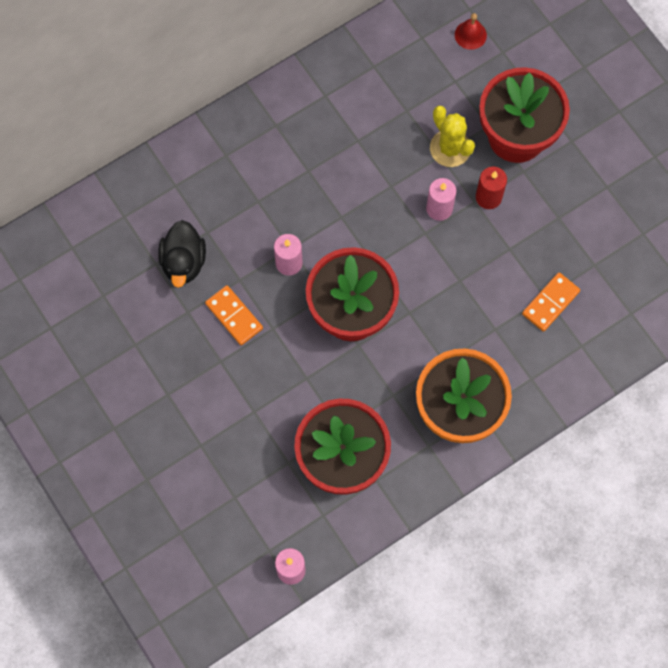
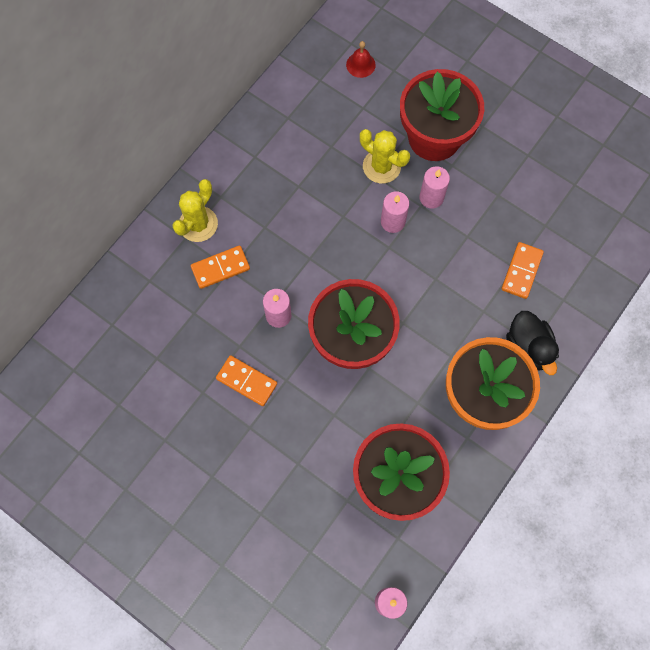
camera: 20 degrees left, 0 degrees up
black duck [158,220,206,288] -> black duck moved to [506,311,559,375]
red candle [476,166,507,209] -> pink candle [419,166,450,209]
none -> yellow cactus [172,179,218,242]
none -> orange domino [191,246,250,289]

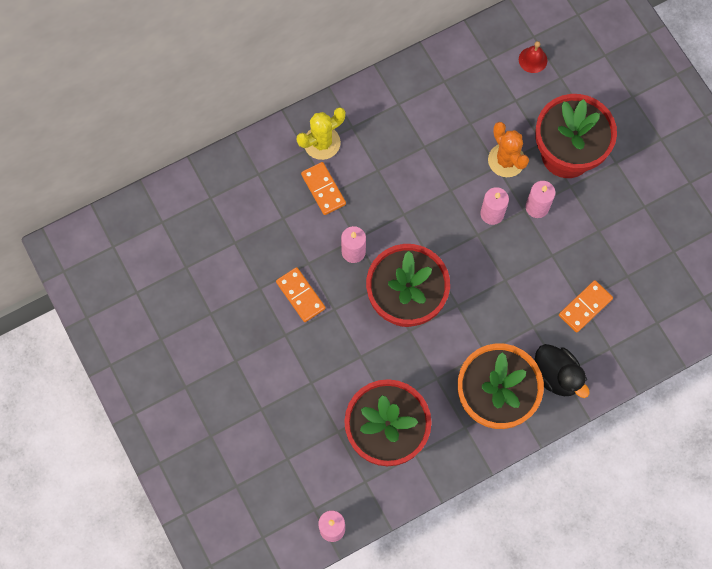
camera: 25 degrees right, 0 degrees up
orange domino [191,246,250,289] -> orange domino turned 60 degrees clockwise [301,162,346,215]
yellow cactus [360,129,410,183] -> orange cactus [488,122,529,177]
black duck [506,311,559,375] -> black duck turned 45 degrees counterclockwise [534,344,590,398]

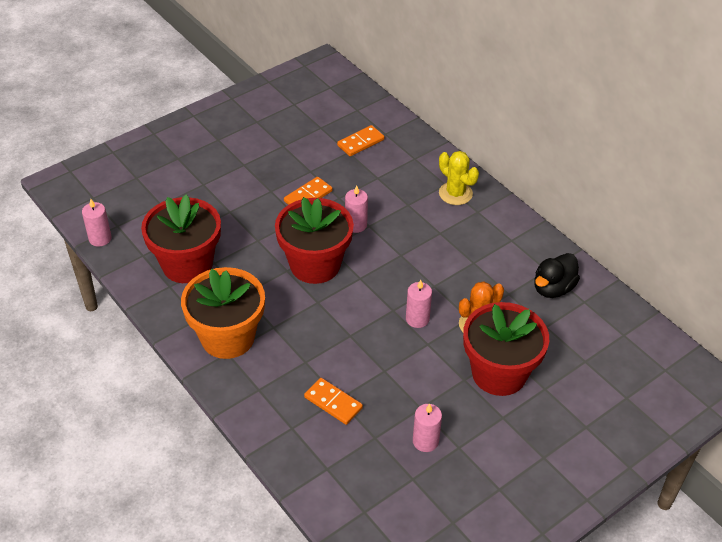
camera: 80 degrees right, 25 degrees down
orange domino [301,162,346,215] -> orange domino moved to [337,125,384,156]
red bell [519,41,547,73] -> none
pink candle [525,181,556,218] -> pink candle moved to [413,404,442,452]
black duck [534,344,590,398] -> black duck moved to [534,253,580,298]

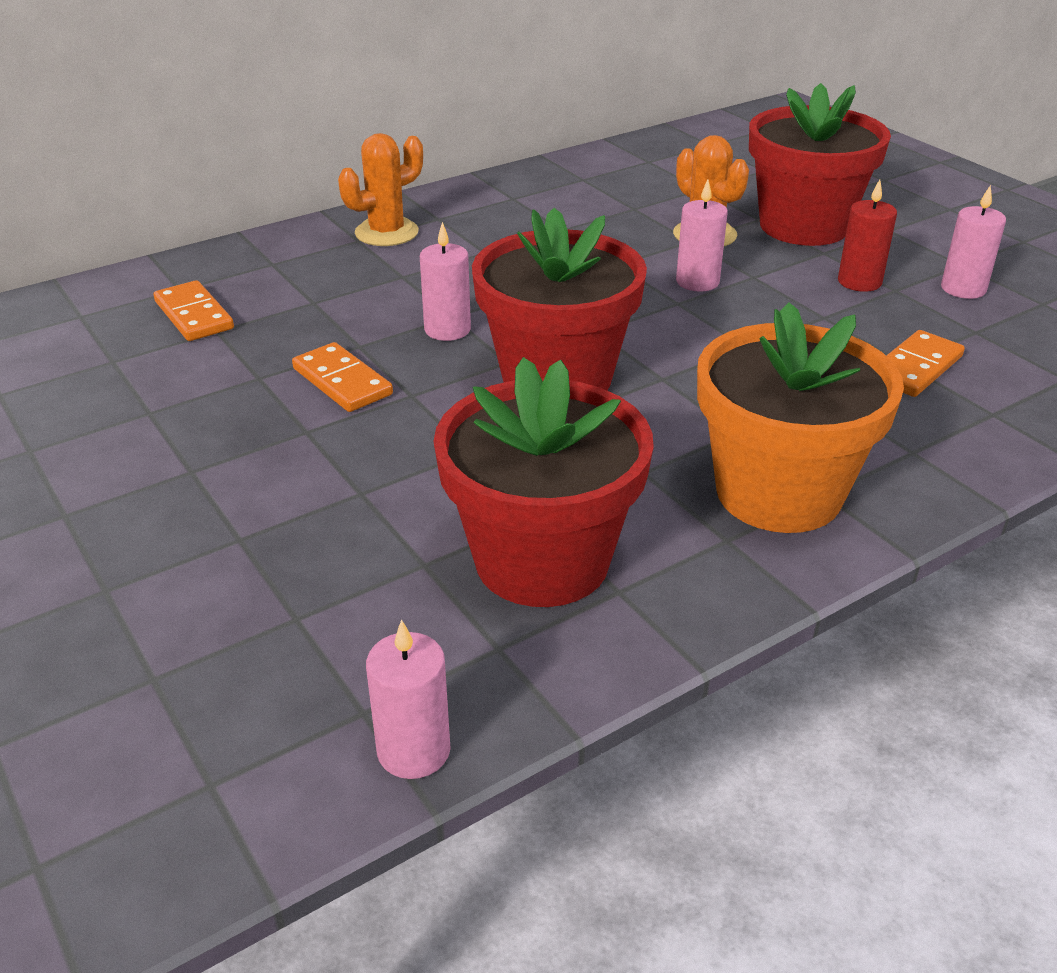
camera: 85 degrees left, 10 degrees down
yellow cactus [439,151,479,205] -> orange cactus [338,133,423,246]
black duck [534,253,580,298] -> none
none -> red candle [838,180,897,292]

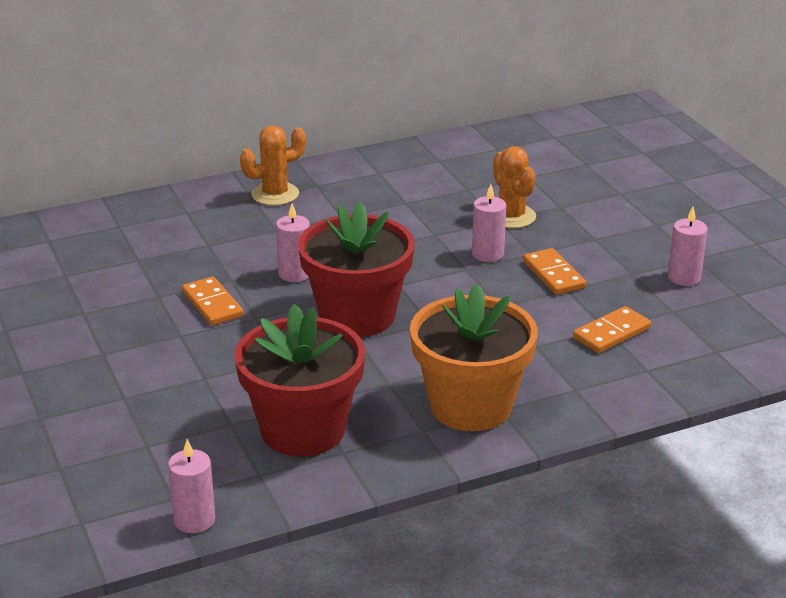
camera: 10 degrees right, 5 degrees down
orange domino [153,280,234,341] -> orange domino moved to [523,248,586,295]
red flower pot [749,83,891,246] -> none
red candle [838,180,897,292] -> none

